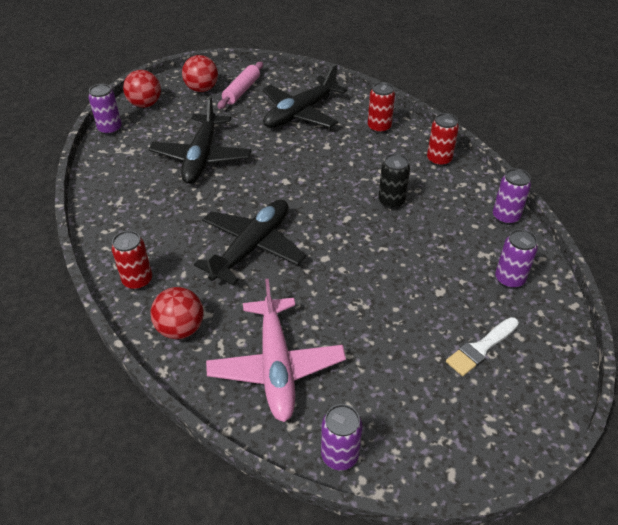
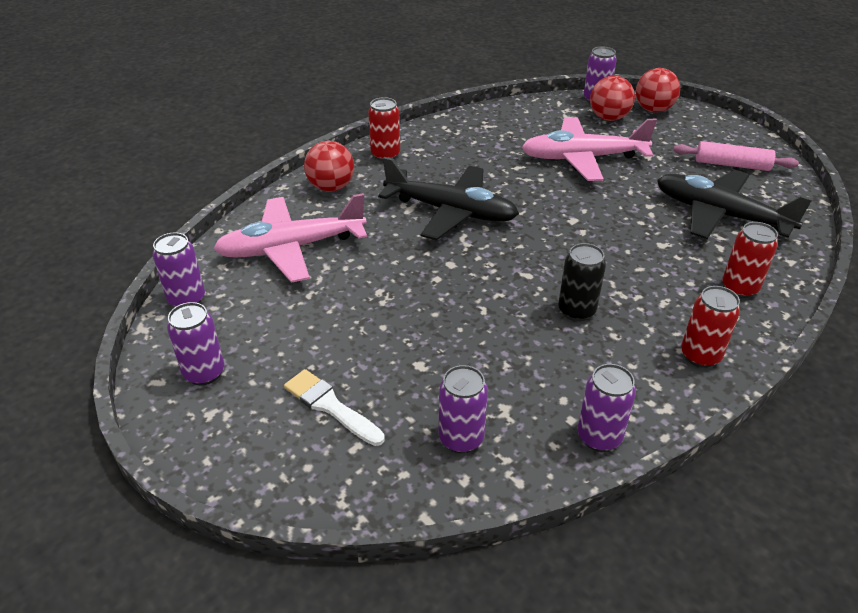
camera: 80 degrees right, 5 degrees down
black plane [148,96,252,184] -> pink plane [522,117,657,181]
red ball [182,55,218,92] -> red ball moved to [590,76,635,121]
none -> purple can [167,302,224,385]

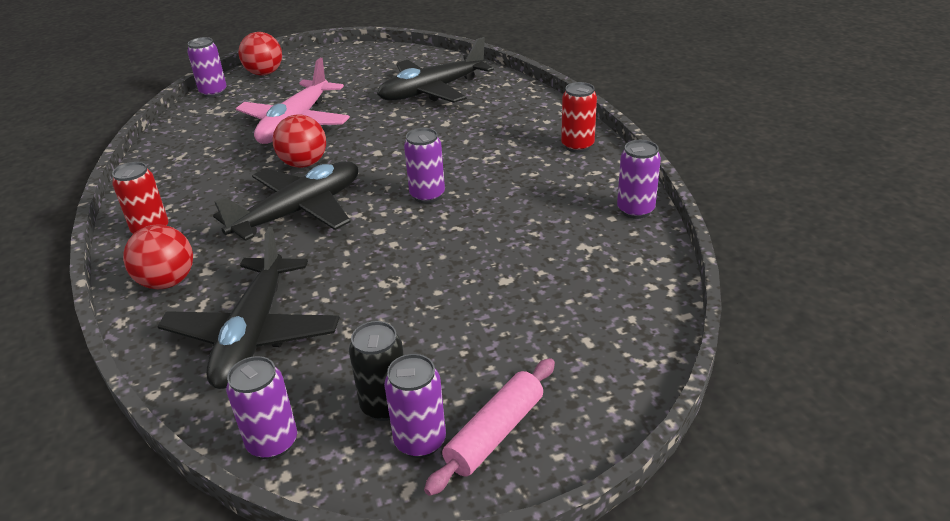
camera: 65 degrees left, 5 degrees down
pink plane [213,193,367,283] -> black plane [157,227,340,389]
white brush [284,369,385,446] -> none
purple can [439,365,488,453] -> purple can moved to [404,128,445,203]
black can [558,243,606,321] -> black can moved to [349,321,404,421]
red ball [590,76,635,121] -> red ball moved to [273,114,326,168]
pink rolling pin [673,141,799,171] -> pink rolling pin moved to [424,358,555,496]
red can [722,222,778,298] -> none

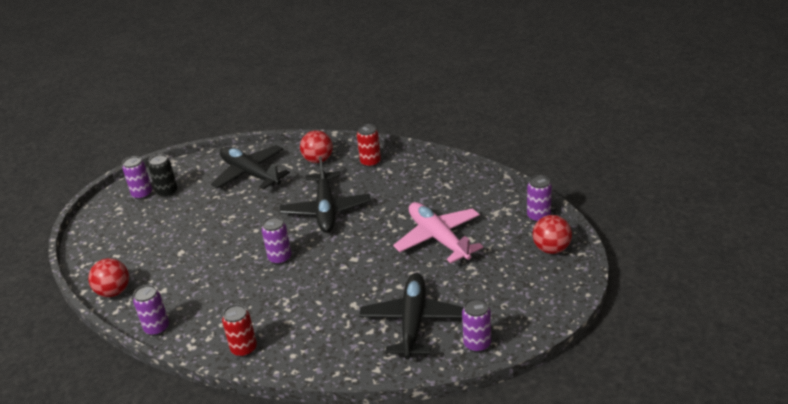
camera: 130 degrees right, 0 degrees up
purple can [226,356,297,459] -> purple can moved to [462,298,491,353]
red ball [273,114,326,168] -> red ball moved to [88,258,129,297]
pink rolling pin [424,358,555,496] -> none

